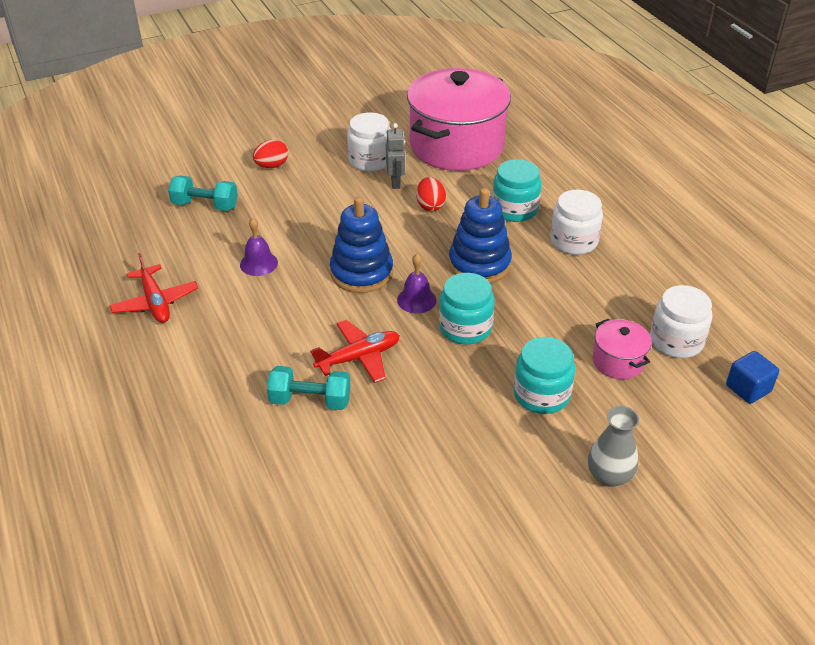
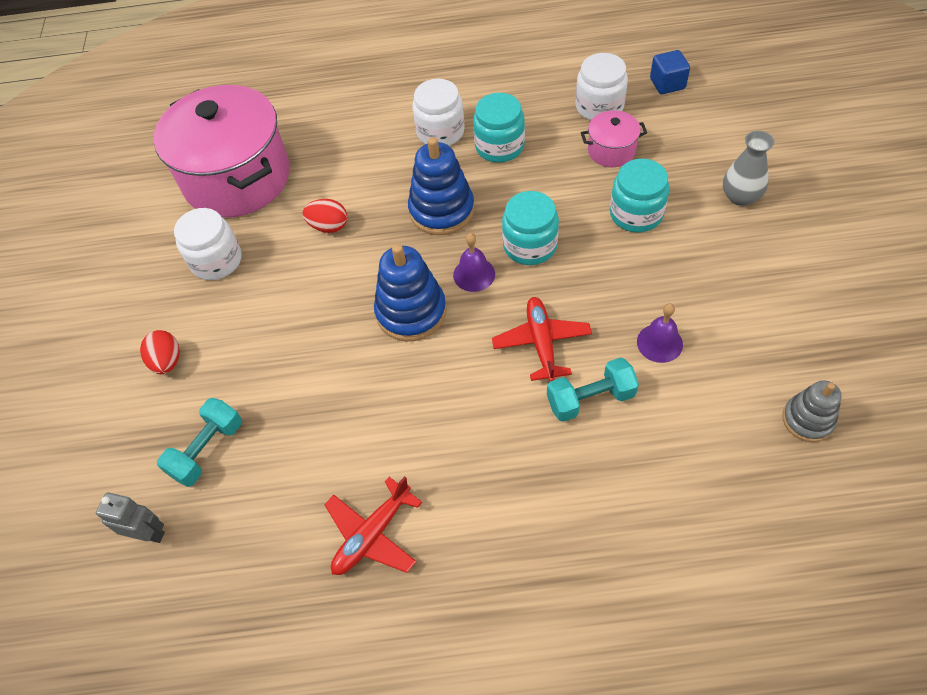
camera: 65 degrees left, 15 degrees up
red plane [109,253,198,323] -> red plane turned 135 degrees clockwise [324,476,422,575]
purple bell [240,218,278,276] -> purple bell moved to [637,303,683,363]
turquoise dumbbell [267,366,351,410] -> turquoise dumbbell turned 45 degrees clockwise [547,357,639,422]
grey robot [386,123,405,189] -> grey robot moved to [96,493,165,543]
turquoise jar [492,159,541,222] -> turquoise jar moved to [473,93,525,163]
none -> grey stacking toy [782,380,842,442]

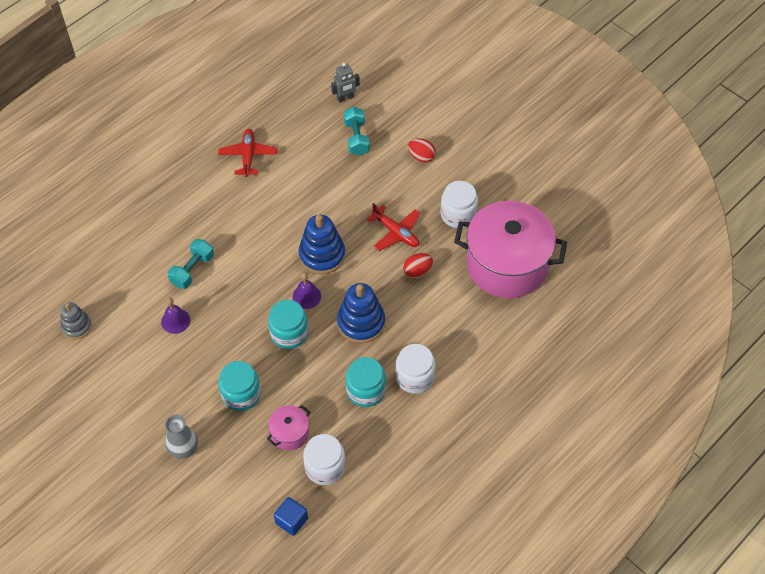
camera: 135 degrees right, 0 degrees up
red plane [492,297,592,382] -> red plane moved to [366,203,420,251]

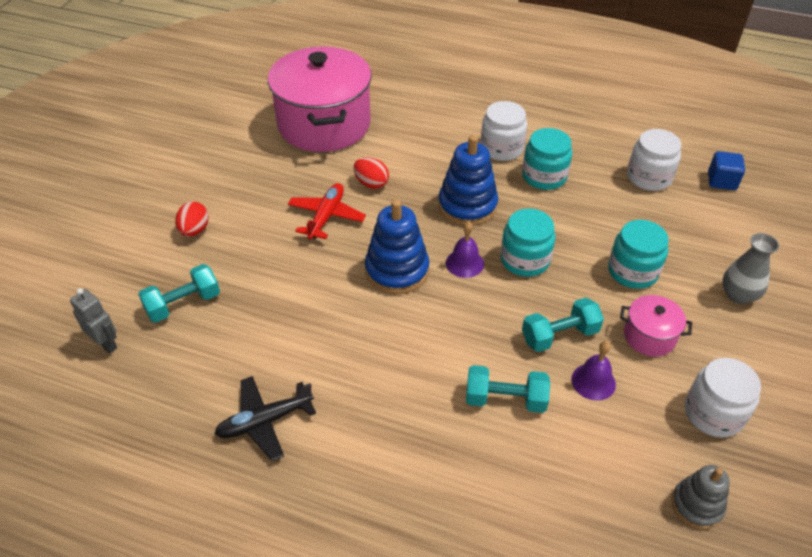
camera: 115 degrees left, 10 degrees down
red plane [218,129,277,177] -> black plane [214,376,316,461]
pink pot [267,405,310,450] -> pink pot moved to [620,295,692,356]
white jar [441,181,478,228] -> white jar moved to [685,358,761,438]
none -> turquoise dumbbell [522,298,604,352]

